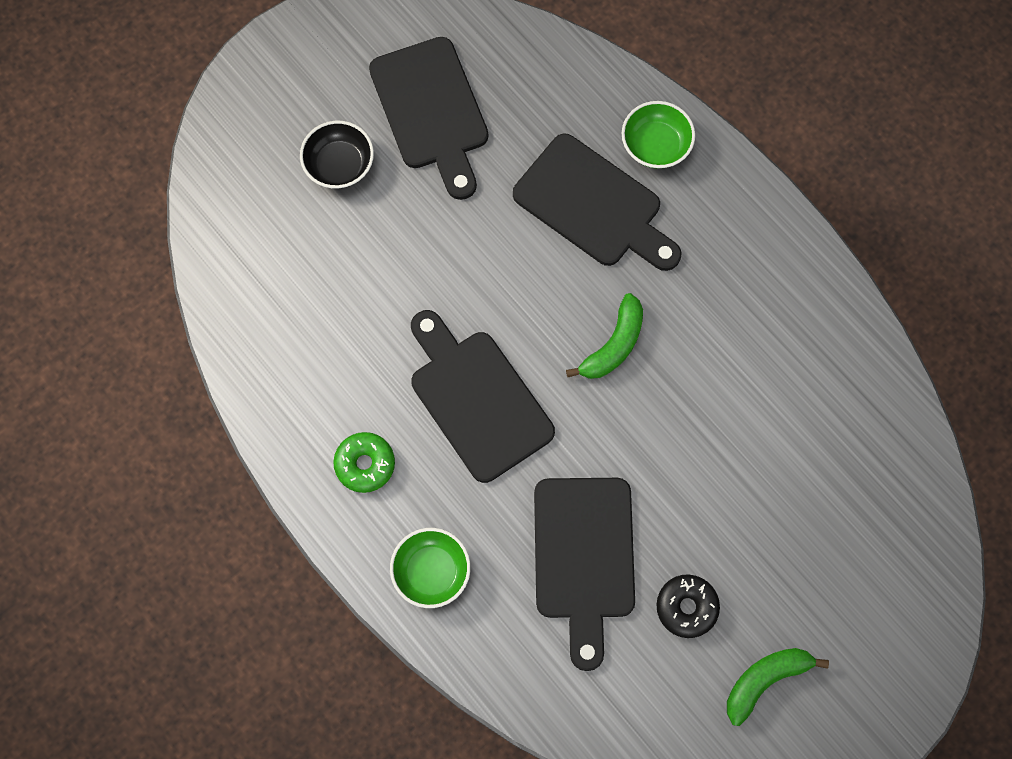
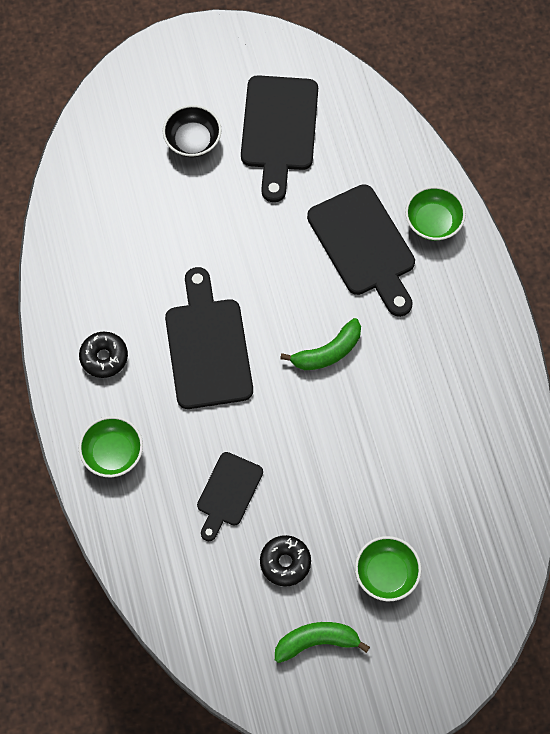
camera: 25 degrees right, 5 degrees down
green donut [333,432,395,493] -> black donut [79,332,128,378]
black cutting board [534,478,635,671] -> black cutting board [197,452,263,541], size x0.59
none -> green bowl [355,536,421,601]

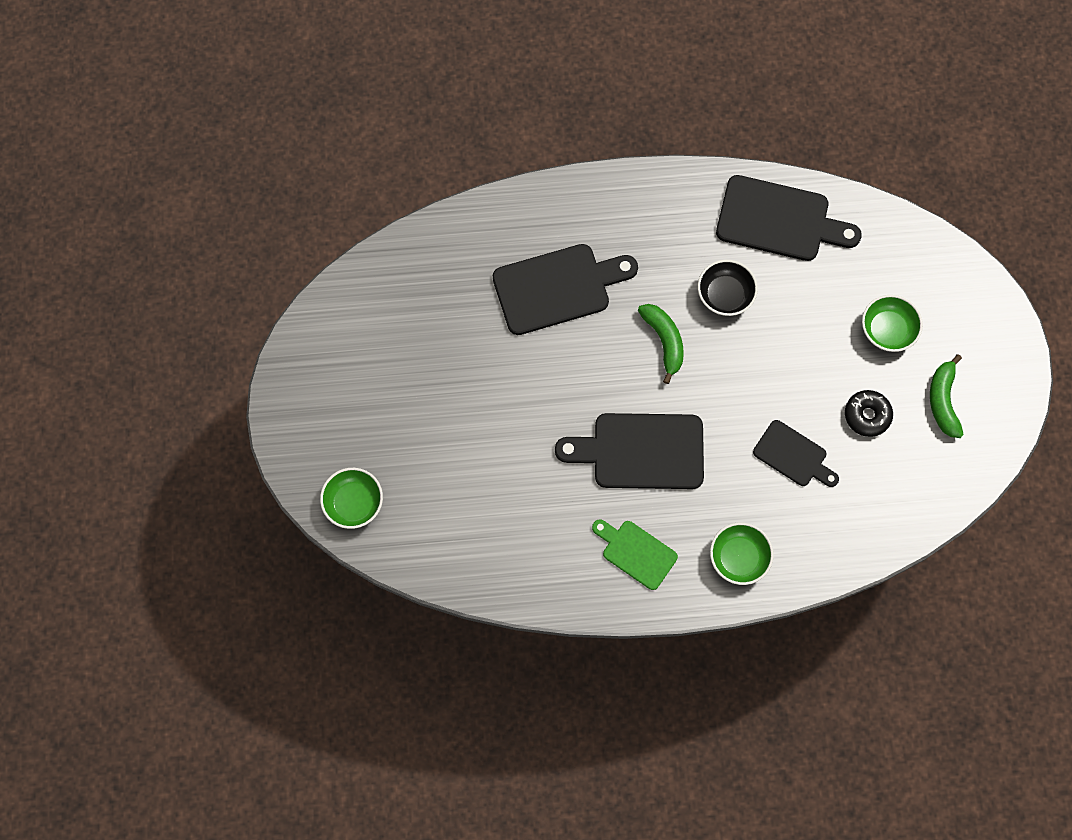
camera: 80 degrees left, 5 degrees up
black donut [79,332,128,378] -> green cutting board [592,519,678,590]
black bowl [163,105,222,157] -> black bowl moved to [698,260,758,316]
black cutting board [241,75,318,202] -> black cutting board moved to [716,175,862,261]
green bowl [405,186,466,241] -> green bowl moved to [320,468,383,529]

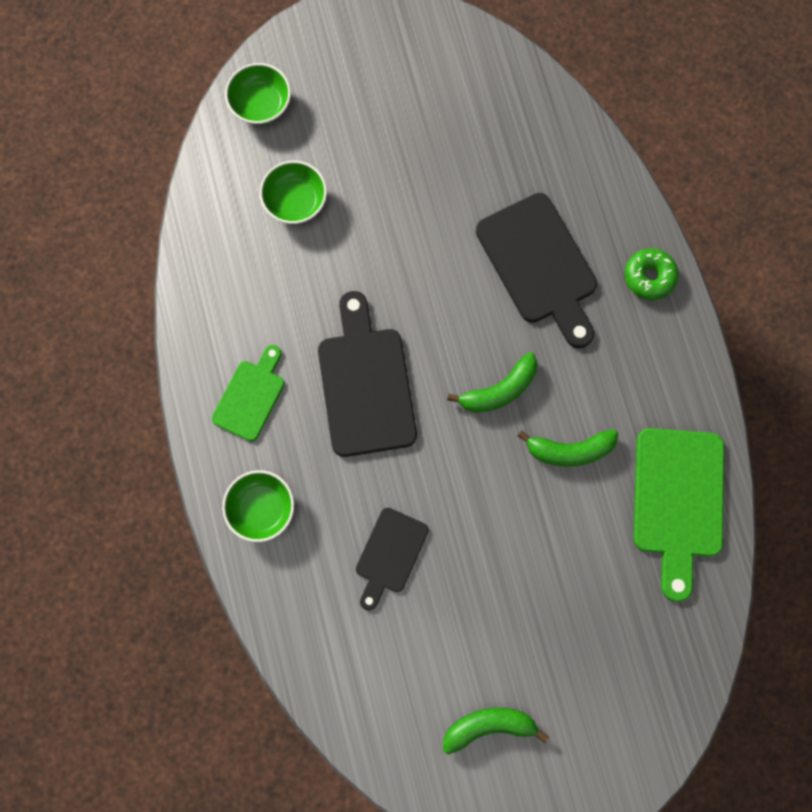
camera: 80 degrees right, 5 degrees up
black bowl [698,260,758,316] -> green banana [517,429,618,467]
black cutting board [716,175,862,261] -> green cutting board [633,428,724,602]
black donut [845,390,893,437] -> none
green bowl [862,295,923,352] -> green bowl moved to [260,161,327,224]
none -> green donut [625,248,679,300]

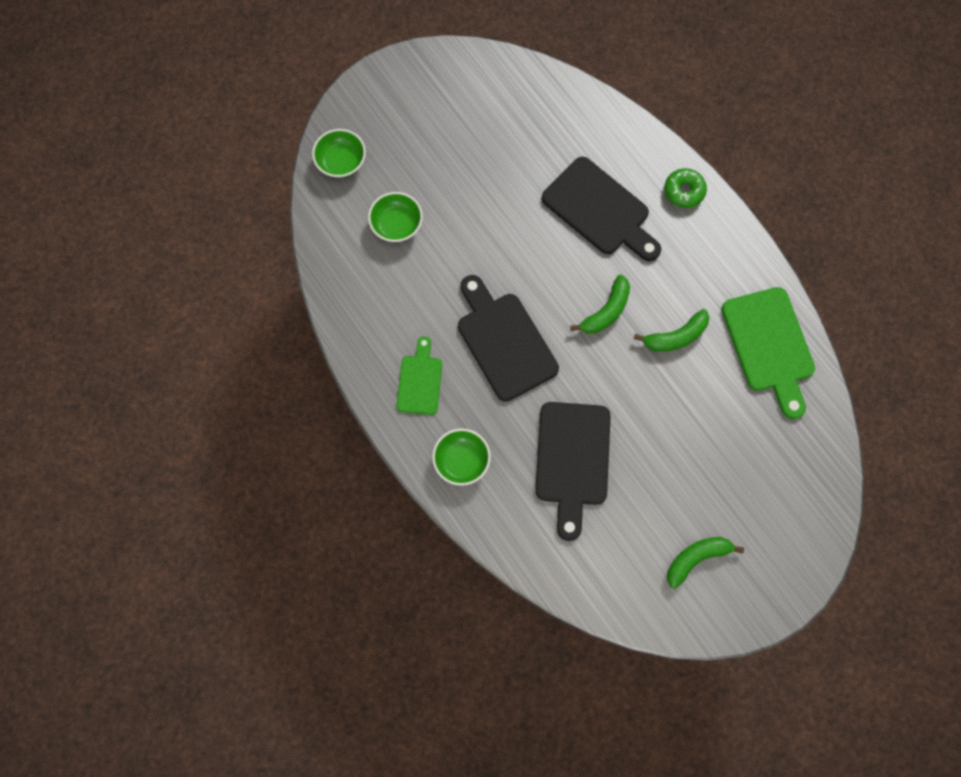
camera: 20 degrees left, 5 degrees down
black cutting board [356,508,429,611] -> black cutting board [535,402,611,541], size x1.69

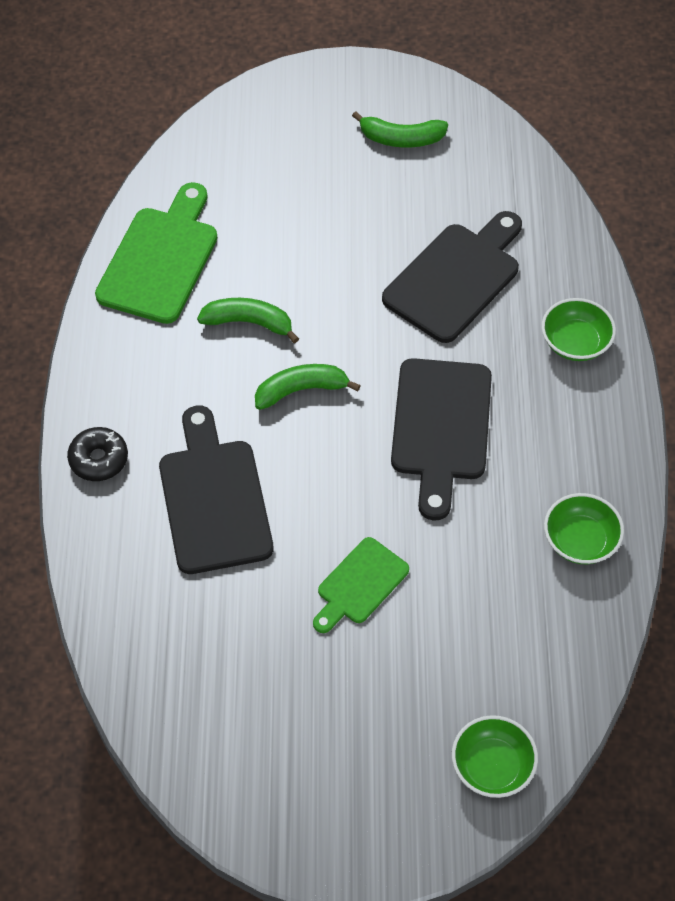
camera: 145 degrees left, 15 degrees down
green bowl [368,192,423,242] -> green bowl moved to [544,493,624,564]
green cutting board [396,336,442,415] -> green cutting board moved to [313,537,409,633]
green donut [664,168,707,208] -> black donut [67,427,128,481]

